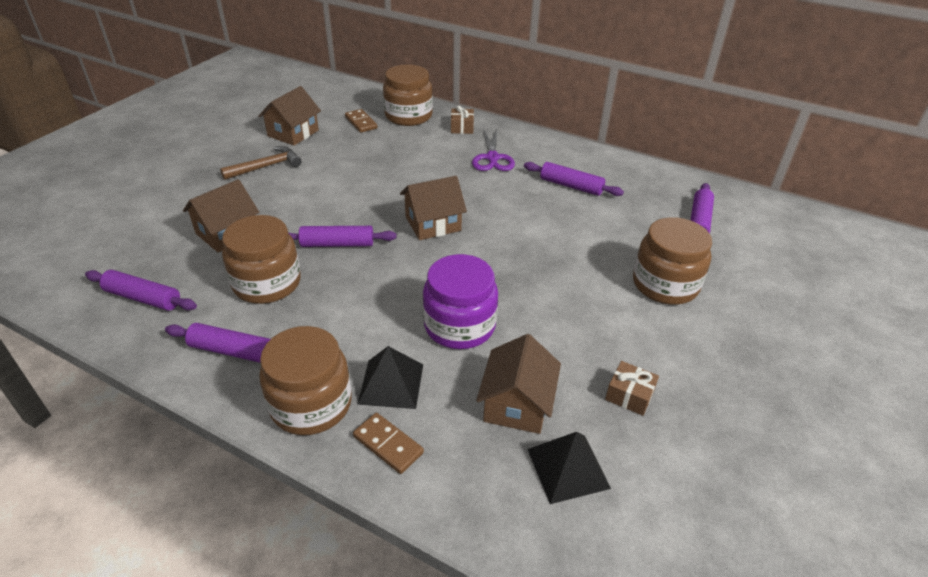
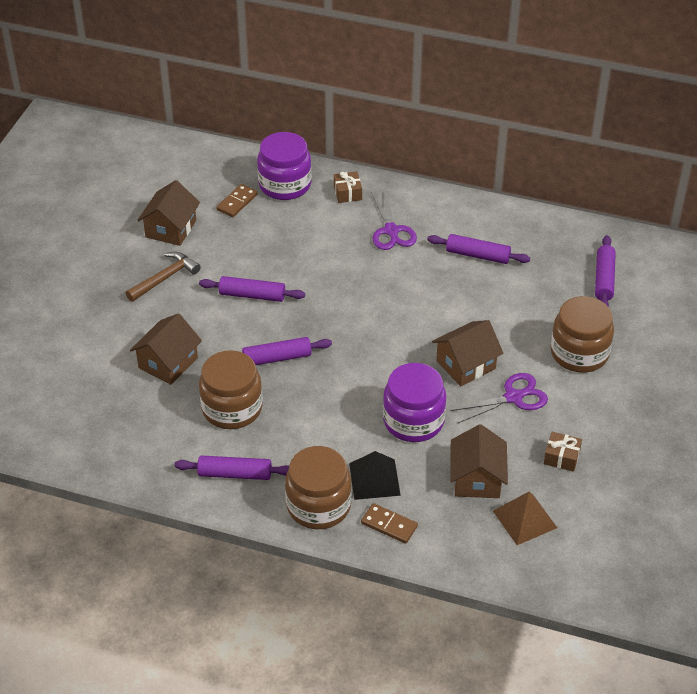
camera: 10 degrees left, 5 degrees up
purple rolling pin [85,270,197,311] -> purple rolling pin moved to [199,276,305,302]
brown domino [345,109,377,133] -> brown domino turned 75 degrees clockwise [216,184,258,217]
brown jar [383,65,433,126] -> purple jar [257,132,312,200]
brown house [400,176,467,240] -> brown house moved to [432,320,503,386]
black pyramid [527,432,611,504] -> brown pyramid [493,492,557,545]
none -> purple scissors [450,373,548,423]

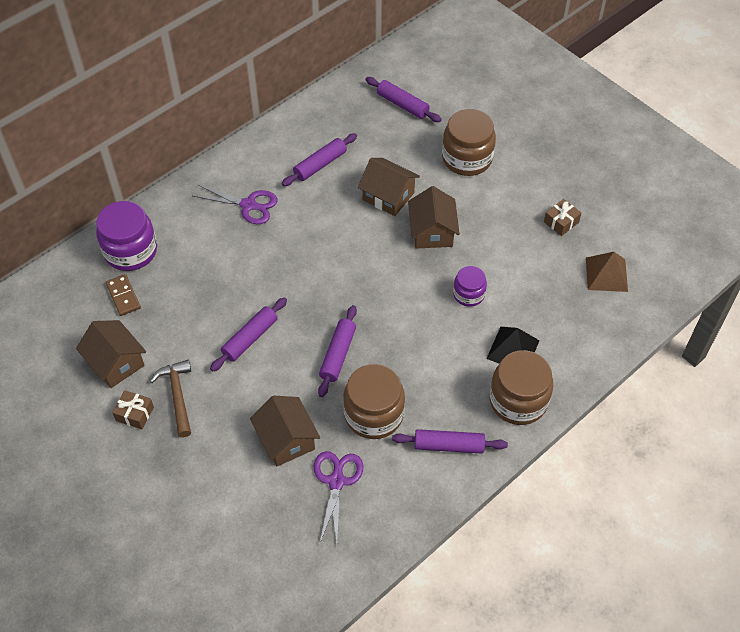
camera: 60 degrees left, 10 degrees up
purple rolling pin [174,455,289,480] -> purple rolling pin turned 60 degrees clockwise [392,429,508,454]
brown gift [334,171,362,203] -> brown gift moved to [112,390,154,429]
brown domino [361,503,418,544] -> none
purple jar [383,363,446,442] -> purple jar [453,266,487,307], size x0.58
purple scissors [450,373,548,423] -> purple scissors moved to [314,451,363,545]
brown house [450,424,508,498] -> brown house moved to [358,158,420,216]

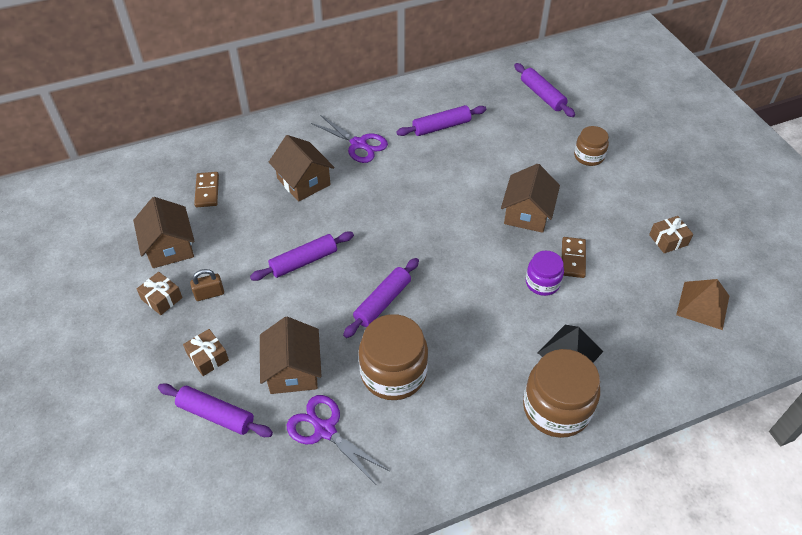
camera: 20 degrees right, 5 degrees down
purple jar [96,201,157,271] -> none
brown hammer [150,360,191,438] -> brown padlock [190,269,224,301]
purple scissors [314,451,363,545] -> purple scissors turned 75 degrees counterclockwise [287,395,389,483]
brown house [358,158,420,216] -> brown house moved to [269,135,335,202]
purple rolling pin [392,429,508,454] -> purple rolling pin moved to [158,383,273,437]
brown jar [442,109,496,176] -> brown jar [574,126,609,166], size x0.58
none -> brown gift [183,329,229,376]
none -> brown domino [562,237,586,278]

